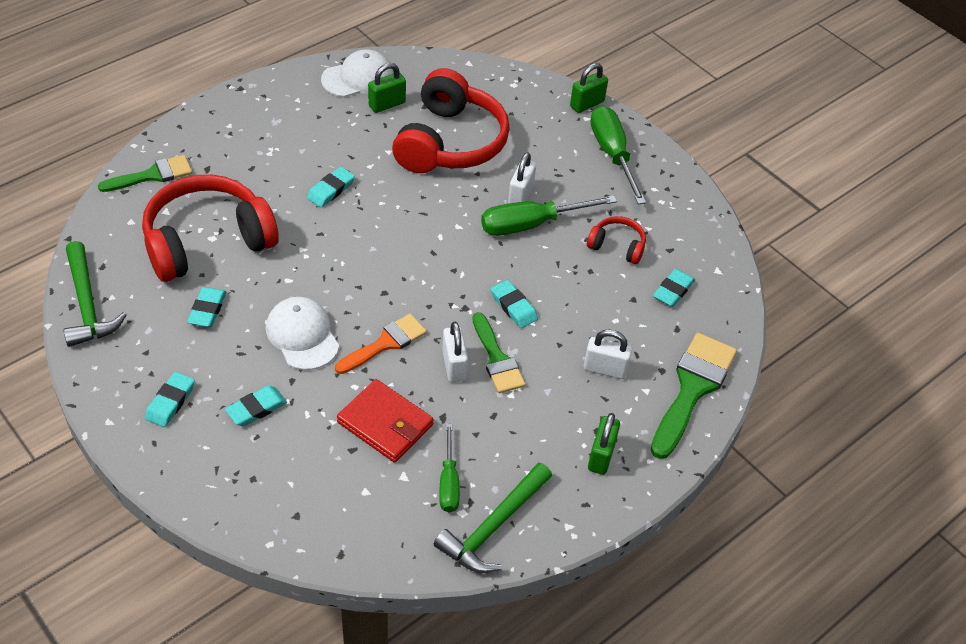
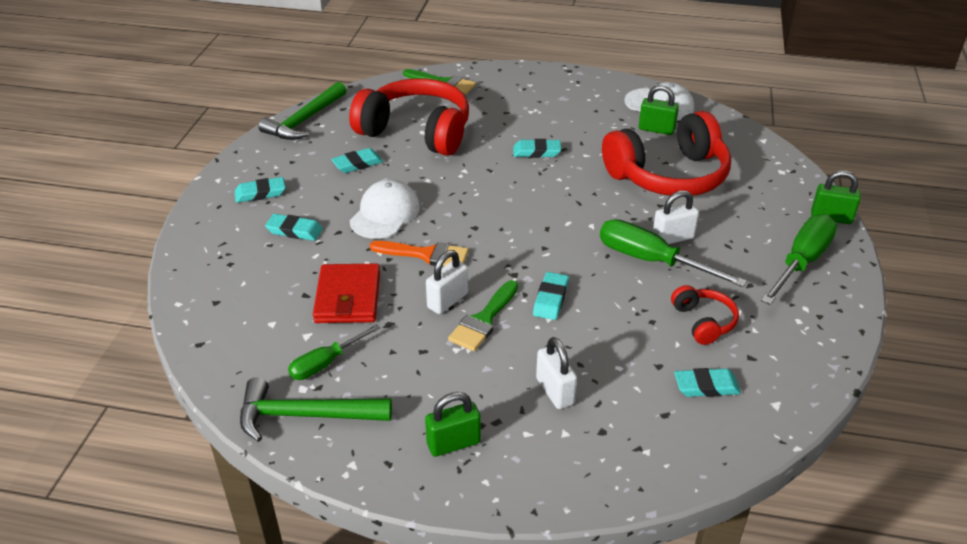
camera: 55 degrees right, 10 degrees down
green brush [651,333,737,459] -> none

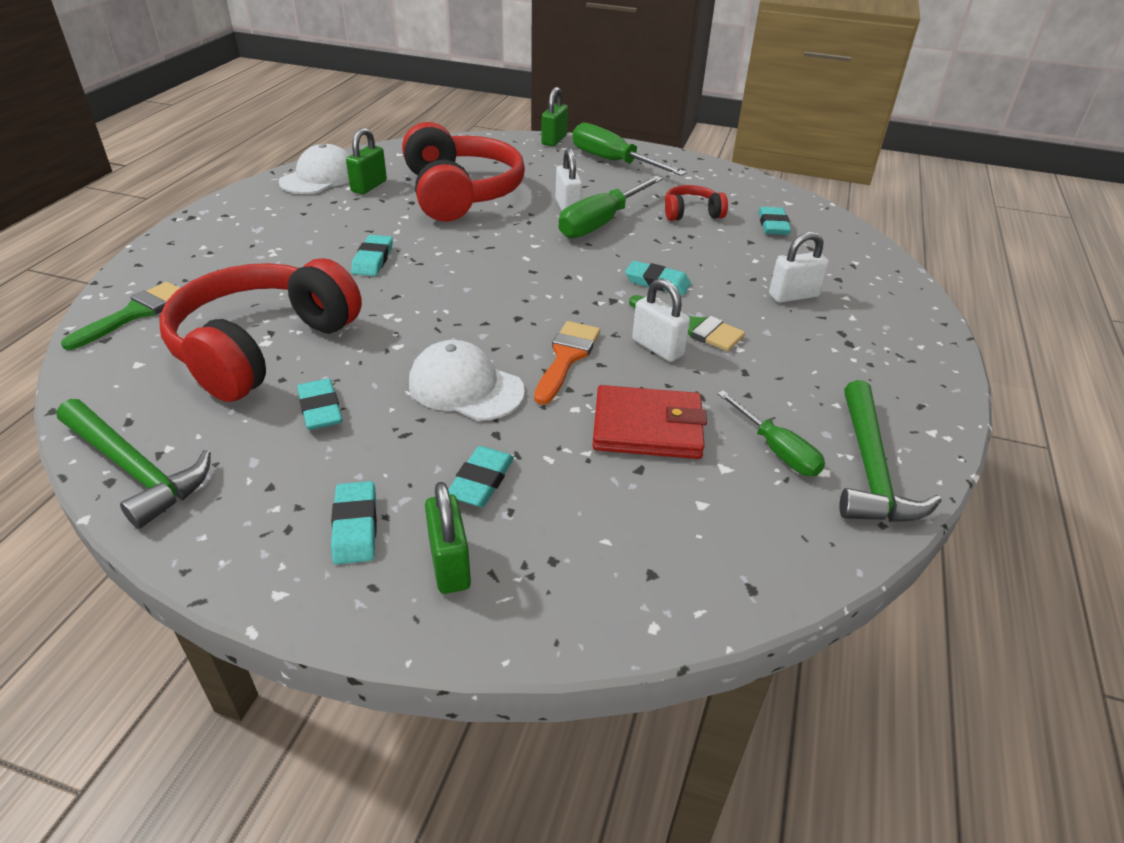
camera: 85 degrees left, 0 degrees up
green padlock [425,392,481,457] -> green padlock moved to [425,482,471,594]

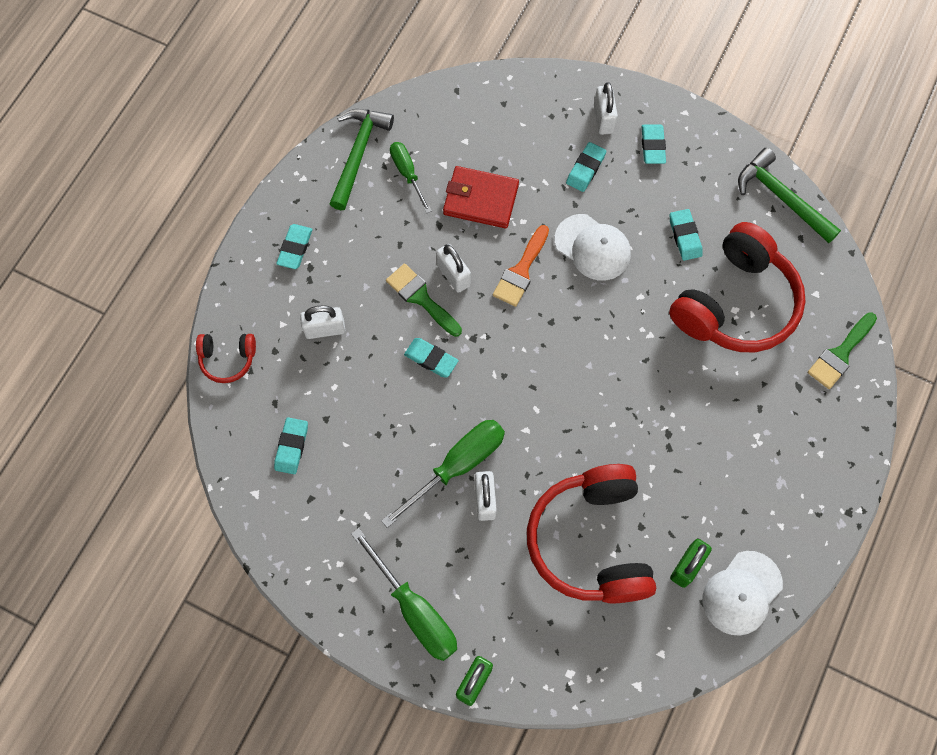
camera: 170 degrees left, 30 degrees up
turquoise eraser [351,235,393,276] -> turquoise eraser moved to [276,224,312,269]
green padlock [425,482,471,594] -> white padlock [594,82,618,135]
red headphones [665,185,728,221] -> red headphones moved to [196,334,256,383]

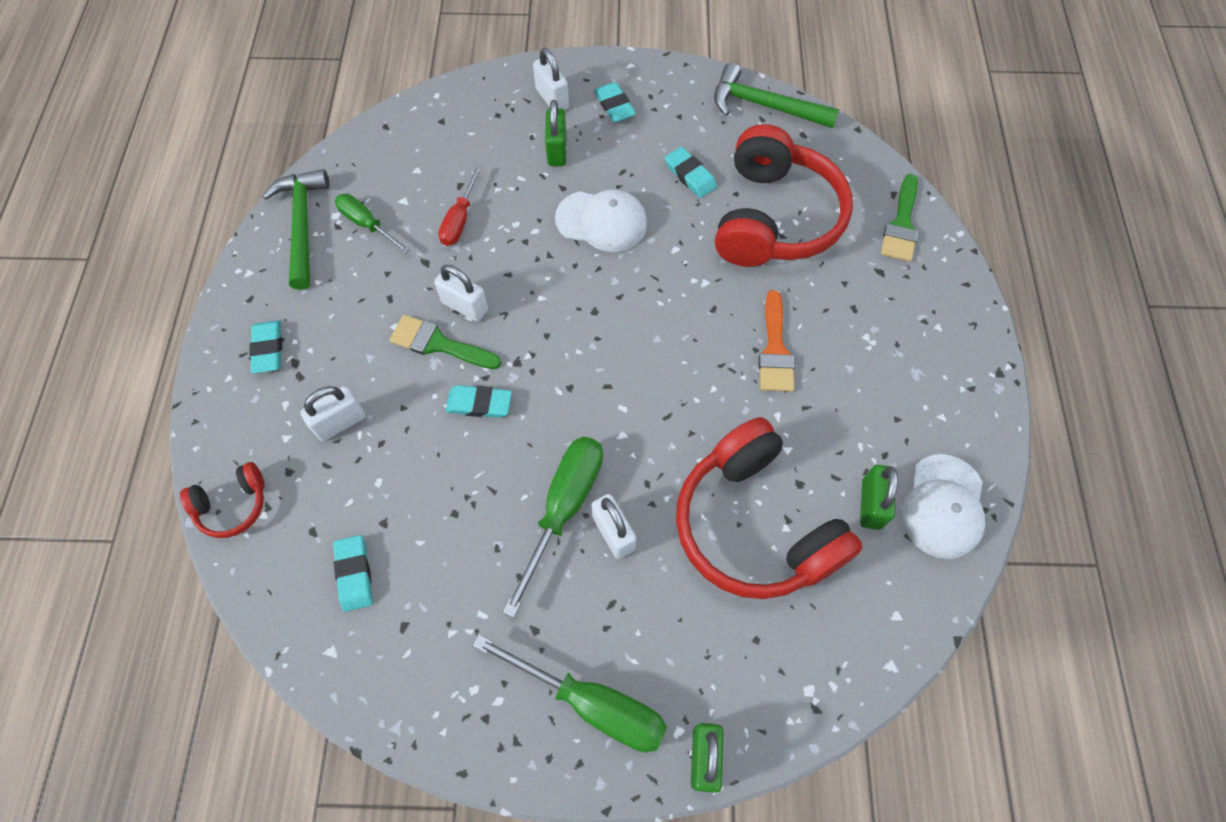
camera: 25 degrees left, 5 degrees down
red wallet [443,166,519,228] -> red screwdriver [438,165,482,246]
orange brush [493,225,549,307] -> orange brush moved to [759,290,795,392]
turquoise eraser [566,142,606,192] -> green padlock [545,100,566,166]

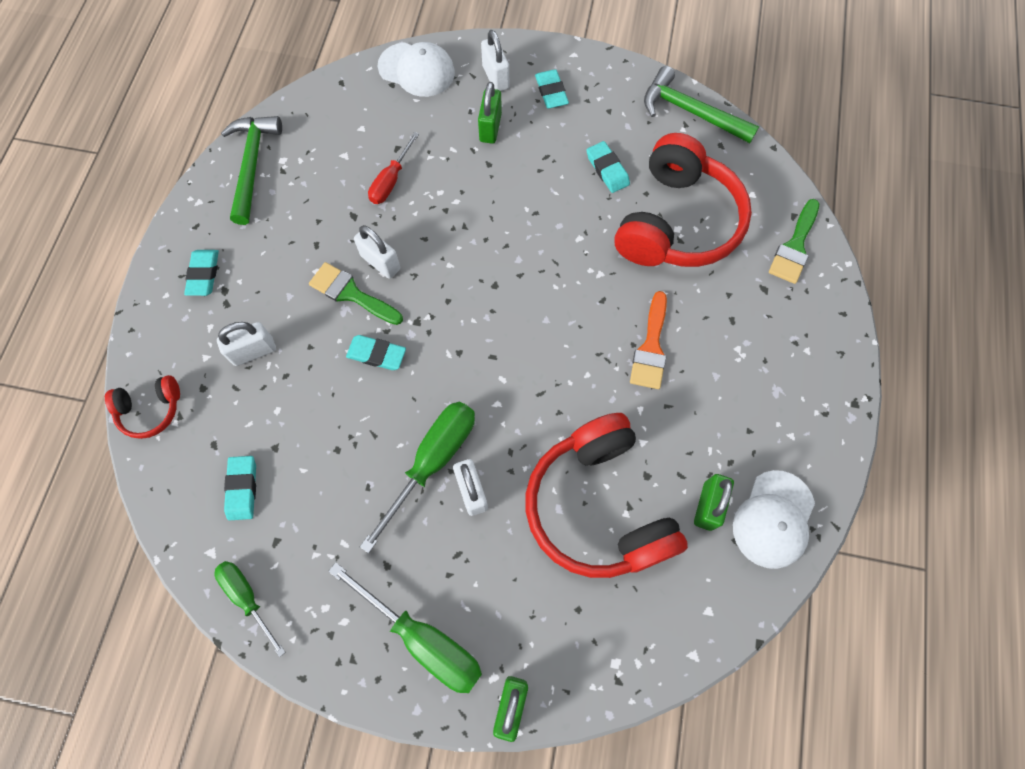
camera: 10 degrees right, 5 degrees up
green screwdriver [335,194,410,253] -> green screwdriver moved to [214,561,286,657]
white cap [555,189,647,252] -> white cap moved to [378,42,455,97]

